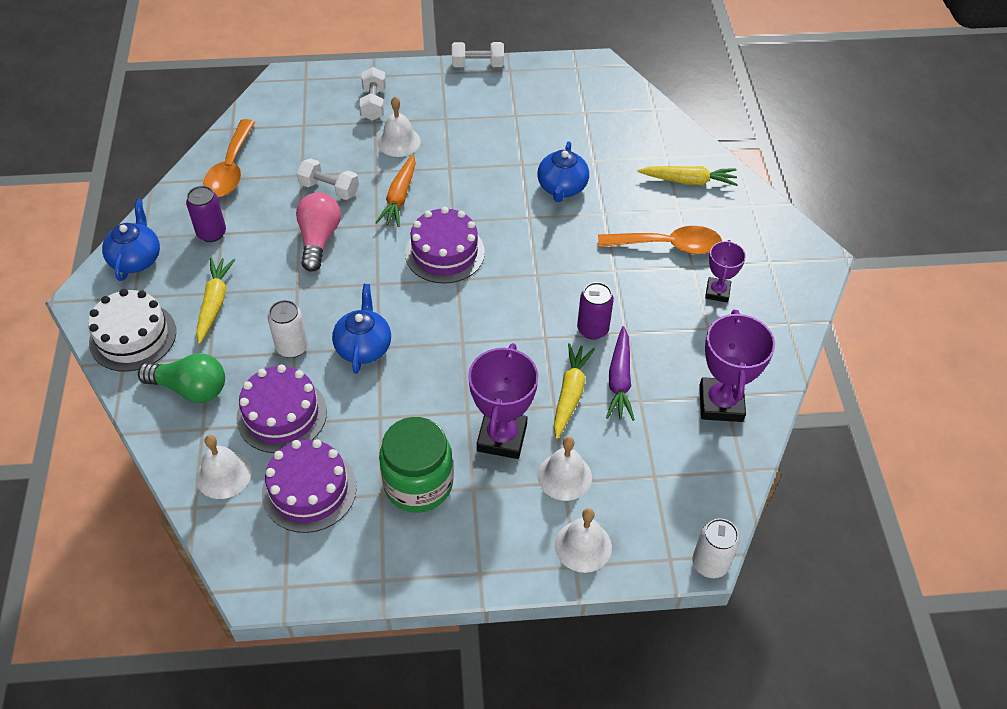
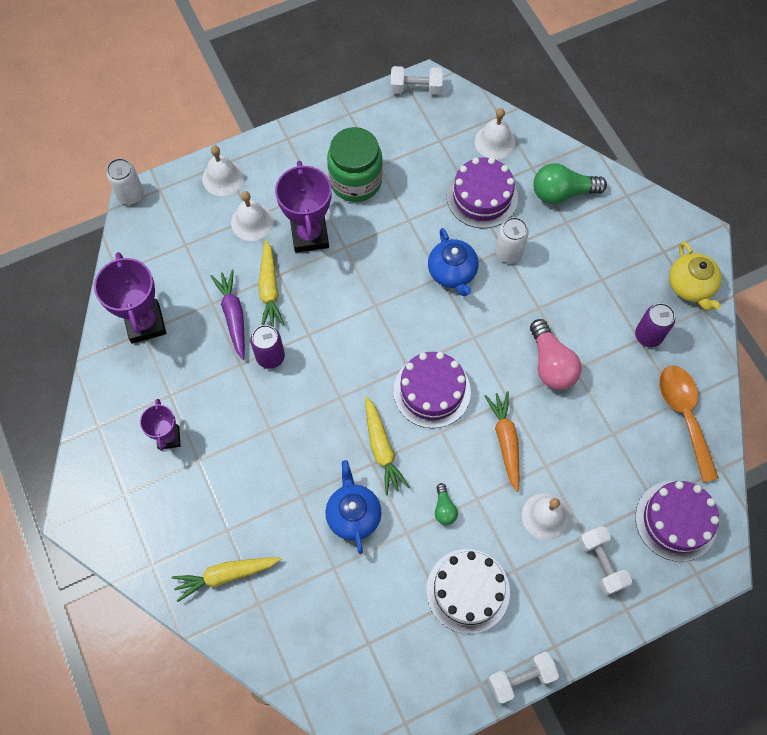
camera: 160 degrees right, 15 degrees up
white cake [88,289,176,371] -> white cake moved to [426,549,510,634]
blue teapot [102,199,160,281] -> yellow teapot [669,241,722,311]
yellow carrot [196,258,235,344] -> yellow carrot moved to [365,396,410,495]
purple cake [262,439,357,533] -> purple cake moved to [635,481,719,562]
white dumbbell [297,158,359,200] -> white dumbbell moved to [390,66,443,95]
orange spoon [598,226,722,254] -> none
none -> green light bulb [435,483,458,525]

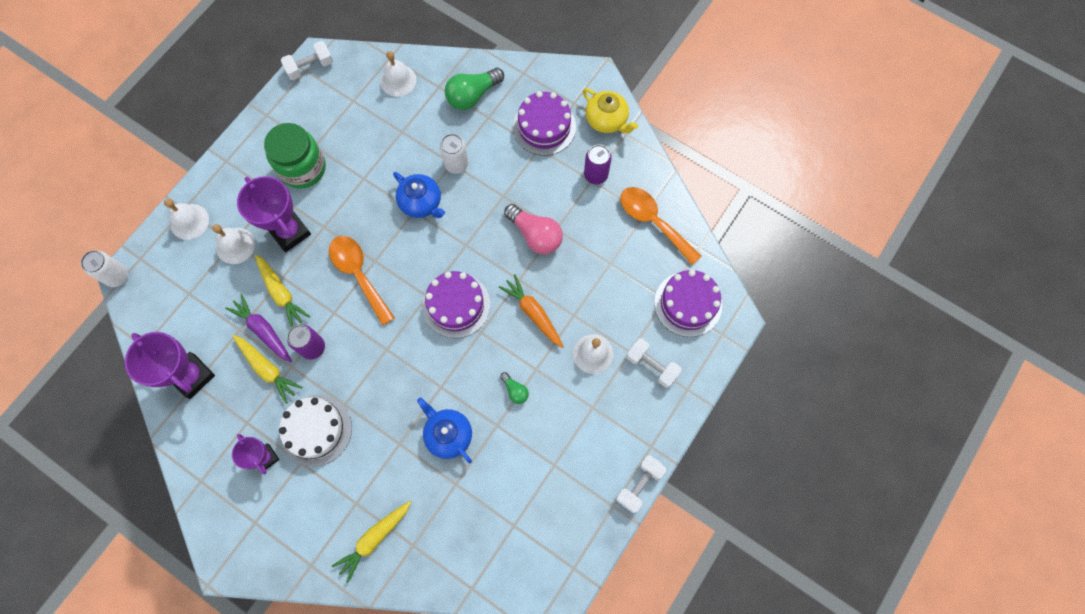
camera: 30 degrees left, 5 degrees up
yellow carrot [365,396,410,495] -> yellow carrot moved to [233,335,302,404]
white cake [426,549,510,634] -> white cake moved to [279,395,352,466]
purple cake [447,157,518,228] -> purple cake moved to [513,91,576,156]
none -> orange spoon [329,236,395,326]

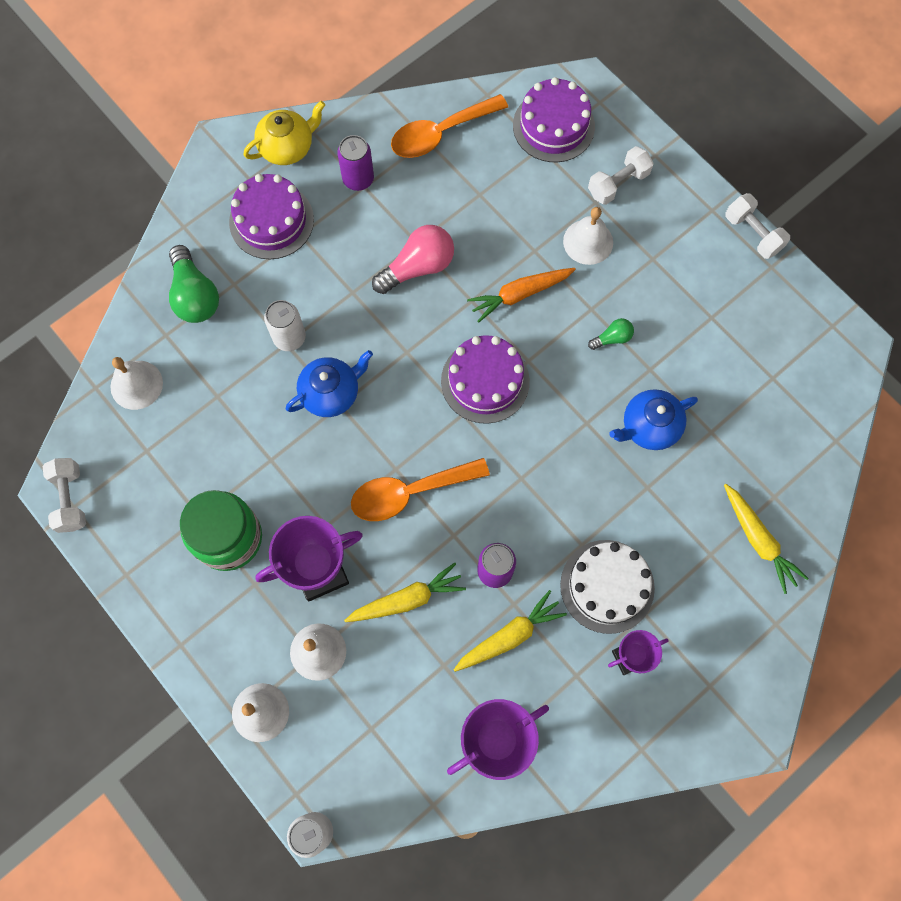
camera: 75 degrees left, 0 degrees up
purple carrot [225,294,292,362] -> none

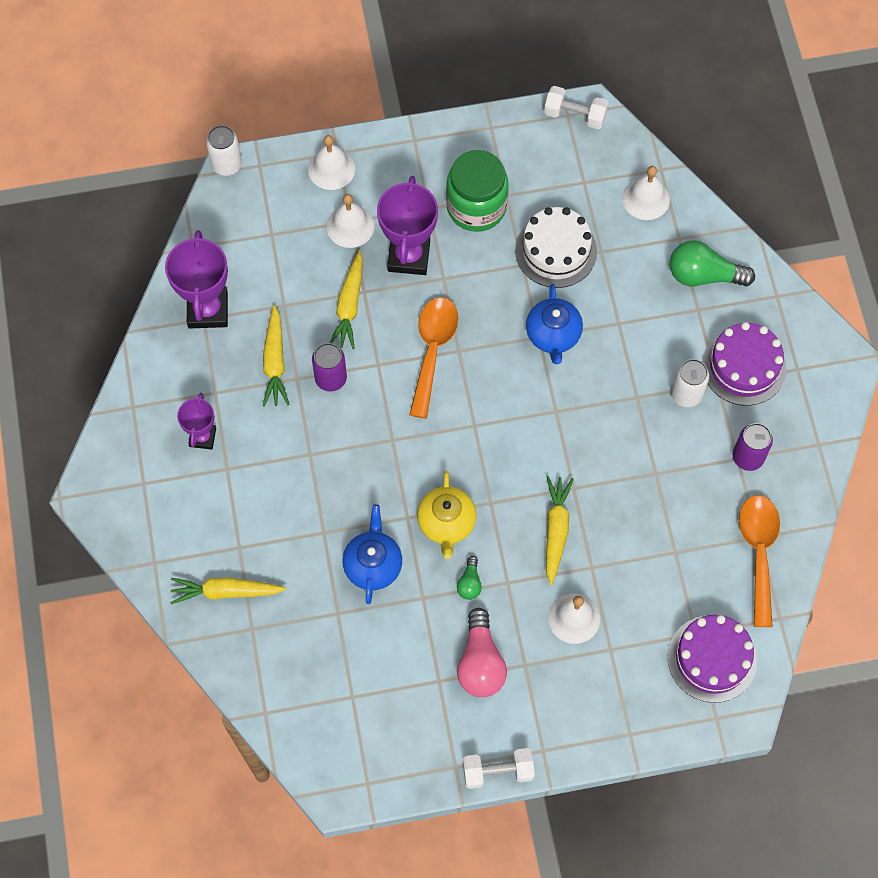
camera: 120 degrees right, 5 degrees down
yellow teapot [243,101,325,165] -> yellow teapot moved to [417,471,476,559]
white can [264,300,306,351] -> white can moved to [671,359,709,407]
pink light bulb [372,225,454,294] -> pink light bulb moved to [457,608,507,697]
purple cake [441,335,530,424] -> none
orange carrot [467,268,576,322] -> yellow carrot [546,476,574,585]
white cake [560,540,655,634] -> white cake moved to [515,207,597,288]
white dumbbell [588,146,654,205] -> none

